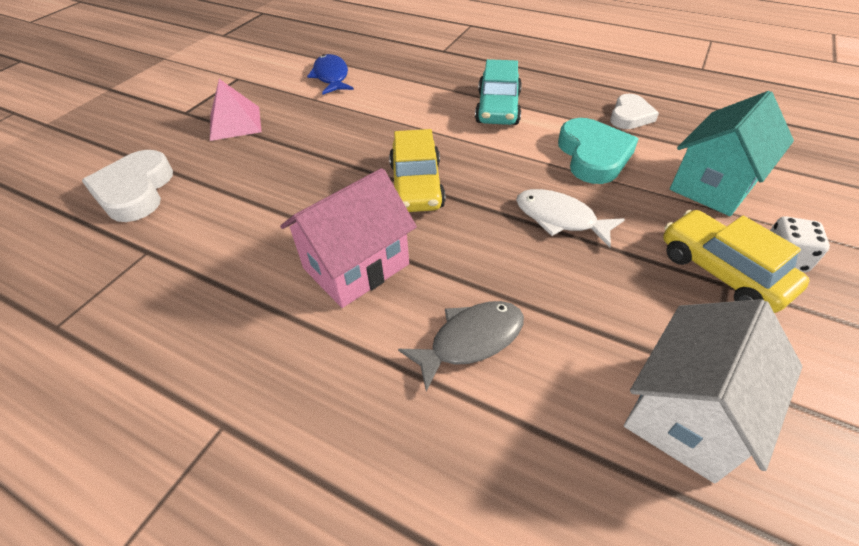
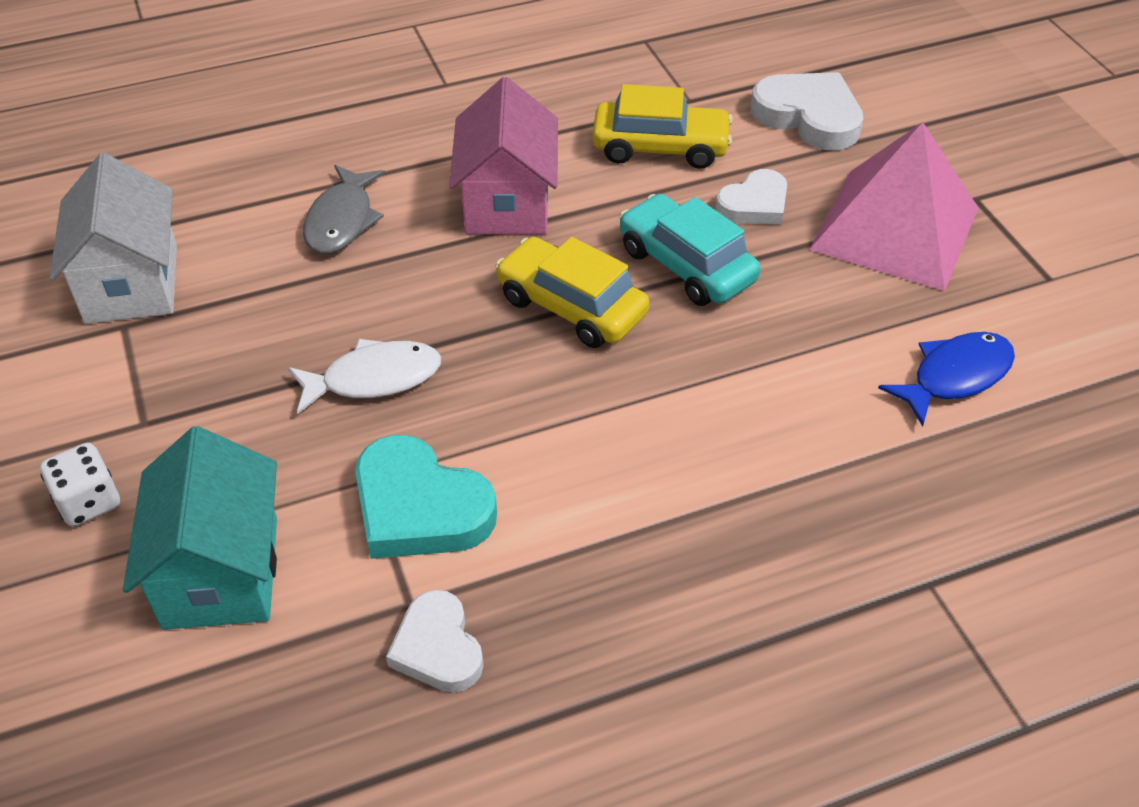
camera: 130 degrees right, 0 degrees up
pink pyramid [210,79,262,141] -> pink pyramid [809,122,978,291], size x1.70
blue fish [307,54,354,95] -> blue fish turned 60 degrees counterclockwise [878,332,1015,427]
turquoise car [475,59,522,125] -> turquoise car moved to [619,194,761,306]
yellow car [663,210,810,313] -> yellow car moved to [592,84,733,169]
none -> white heart [715,169,787,225]

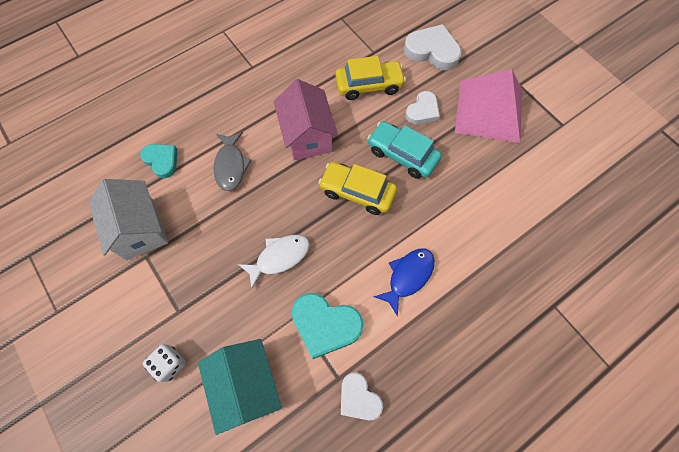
camera: 15 degrees left, 20 degrees up
blue fish [878,332,1015,427] -> blue fish moved to [373,249,435,317]
none -> turquoise heart [140,144,177,178]

